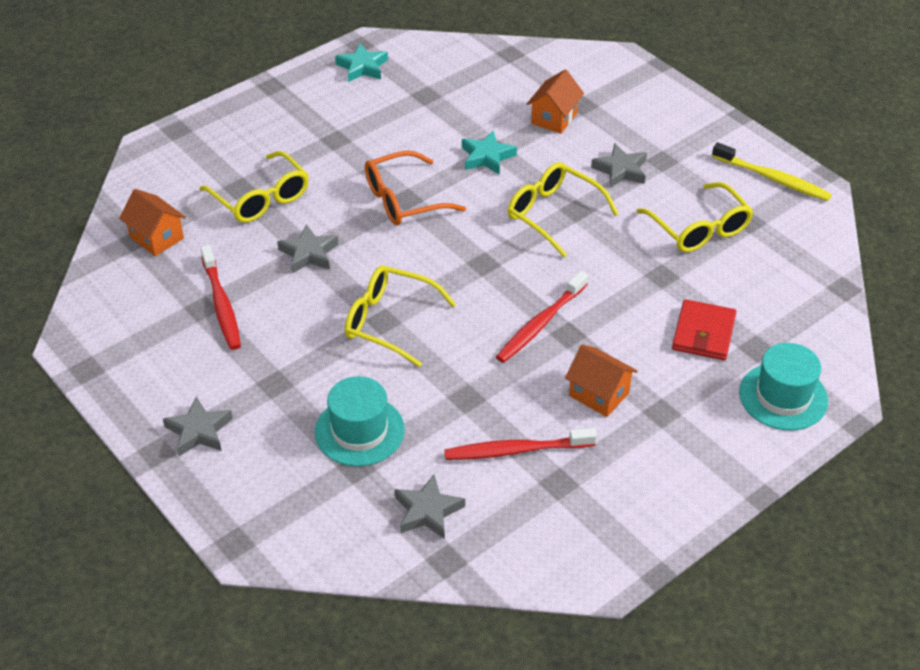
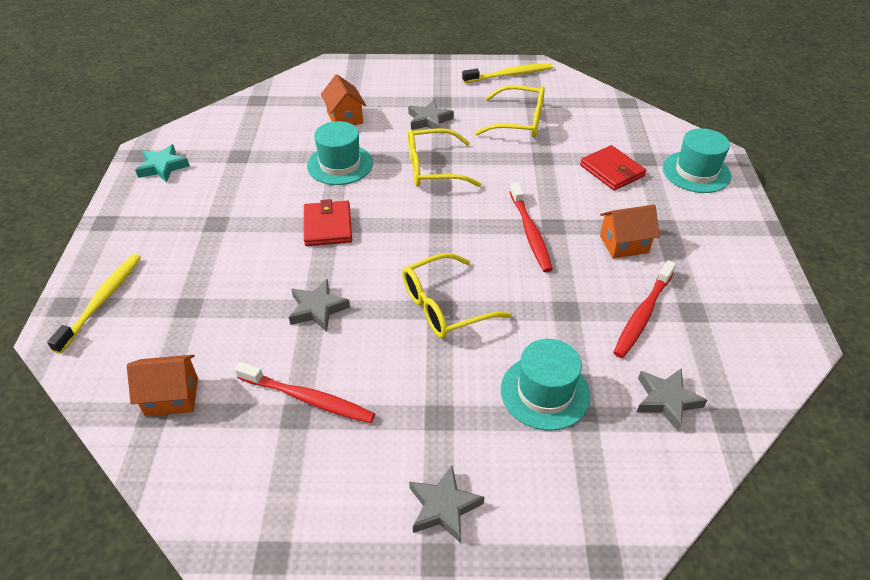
camera: 50 degrees left, 0 degrees up
yellow glasses [200,151,309,223] -> none
orange glasses [365,151,466,225] -> red wallet [304,199,352,246]
turquoise star [462,131,517,175] -> turquoise hat [307,121,373,185]
none -> yellow toothbrush [47,254,141,354]

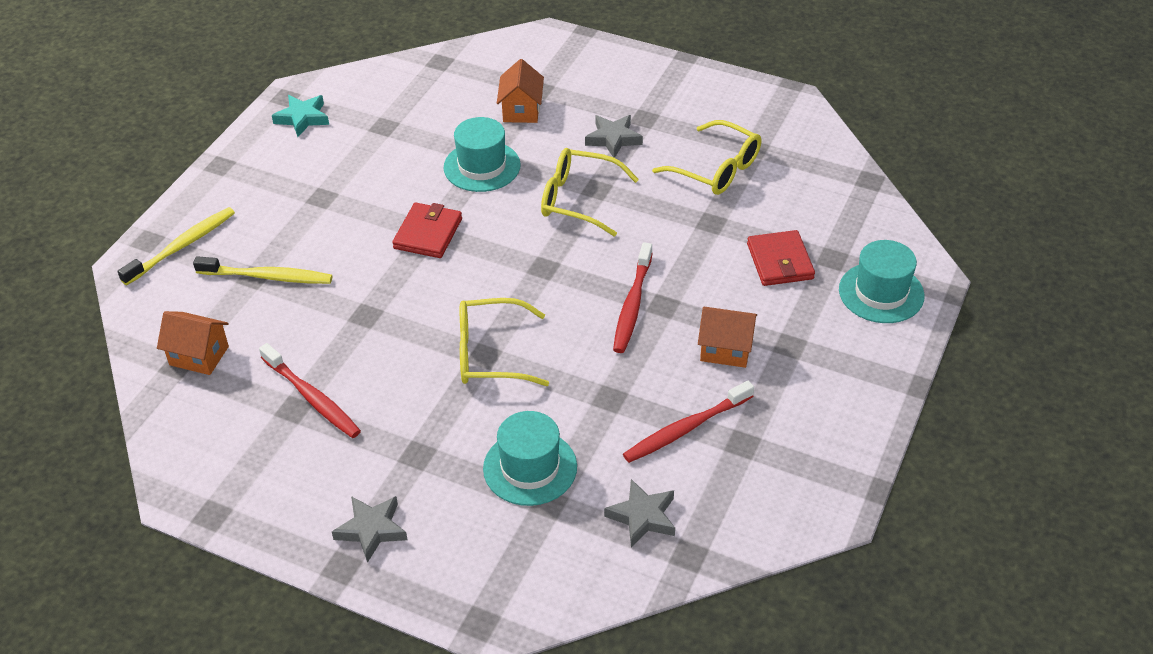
camera: 25 degrees right, 0 degrees up
grey star [289,279,350,332] -> none
yellow toothbrush [462,63,553,83] -> yellow toothbrush moved to [193,256,332,284]

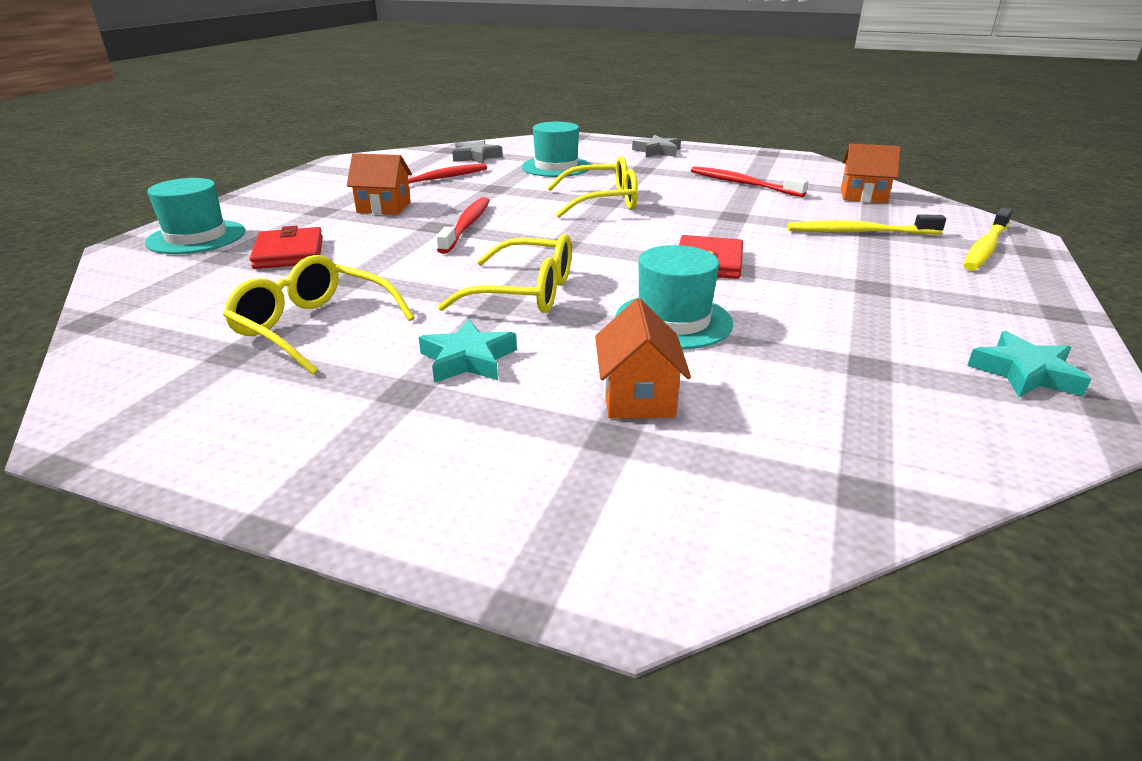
camera: 175 degrees right, 15 degrees down
grey star [585,115,643,158] -> turquoise star [419,319,517,383]

